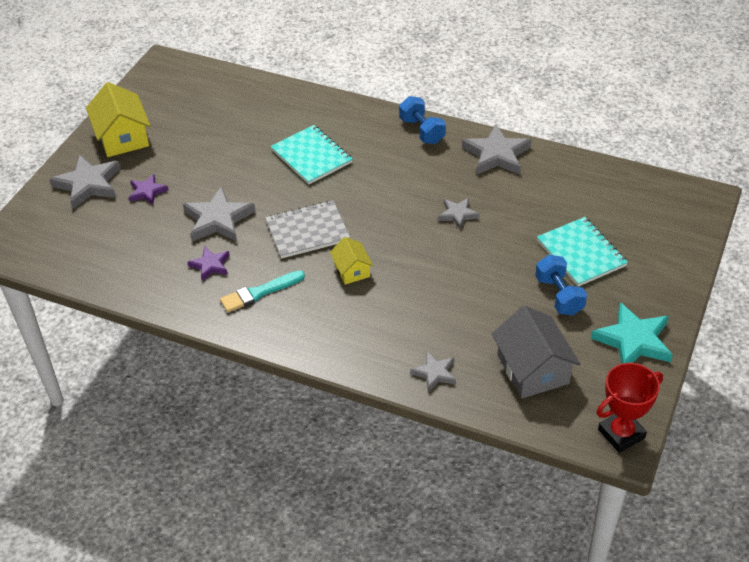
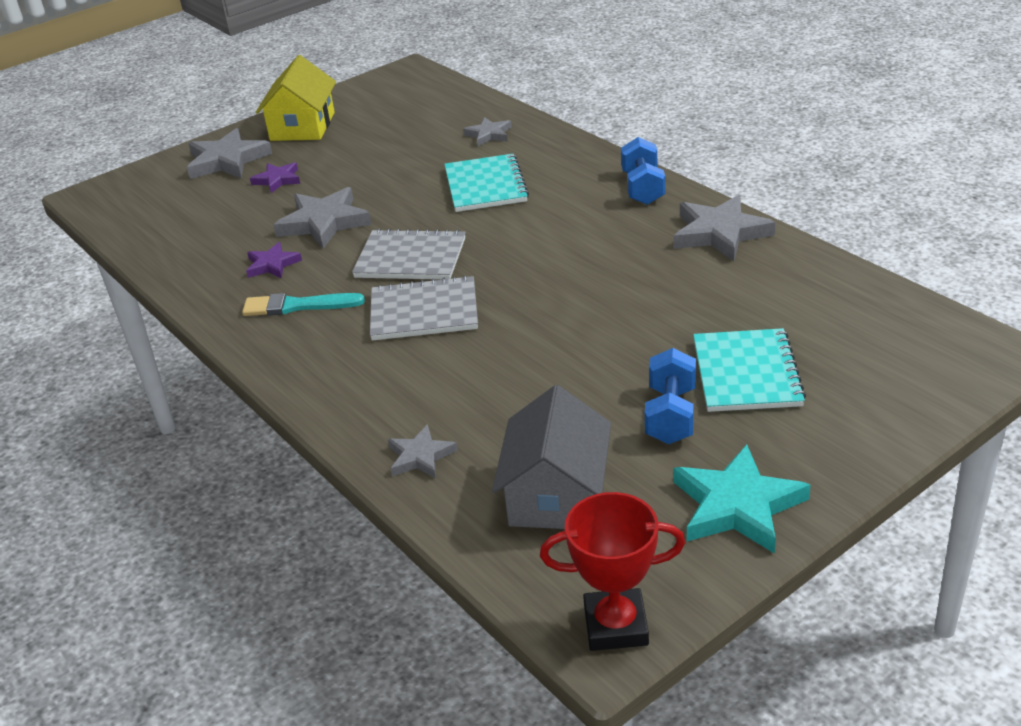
camera: 30 degrees right, 10 degrees down
yellow house [330,237,374,284] -> grey notebook [370,275,478,341]
grey star [438,198,480,229] -> grey star moved to [463,117,512,146]

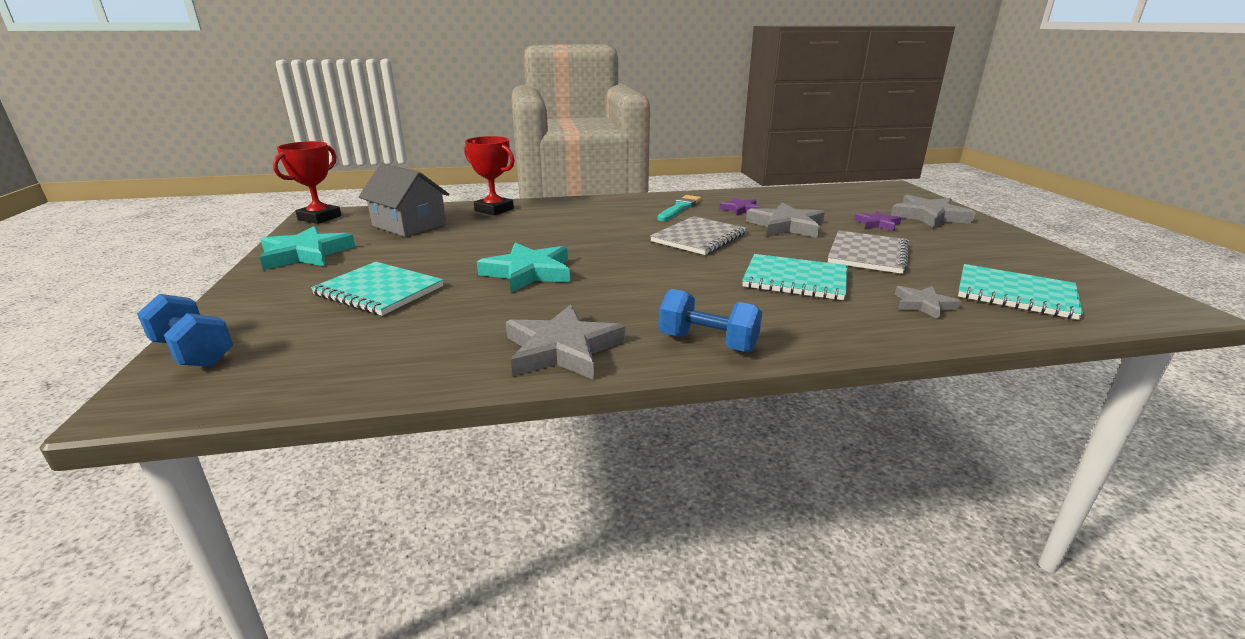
camera: 115 degrees right, 10 degrees down
yellow house [256,55,336,141] -> none
grey notebook [370,275,478,341] -> grey notebook moved to [828,230,909,274]
grey star [388,424,458,479] -> red trophy [464,136,515,215]
blue dumbbell [645,348,696,444] -> blue dumbbell moved to [137,294,233,367]
none -> turquoise star [477,243,570,293]
none -> turquoise notebook [958,264,1083,320]

